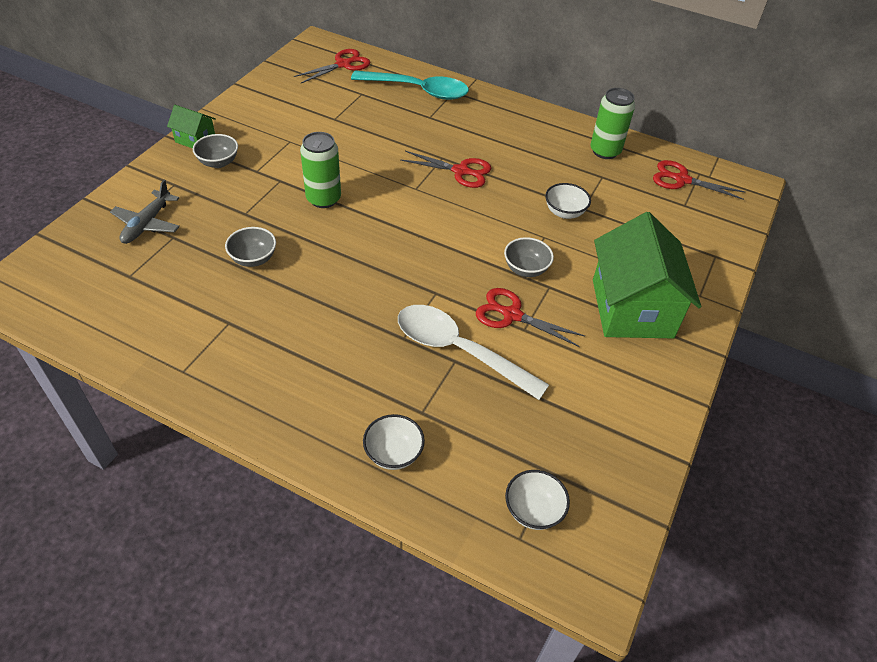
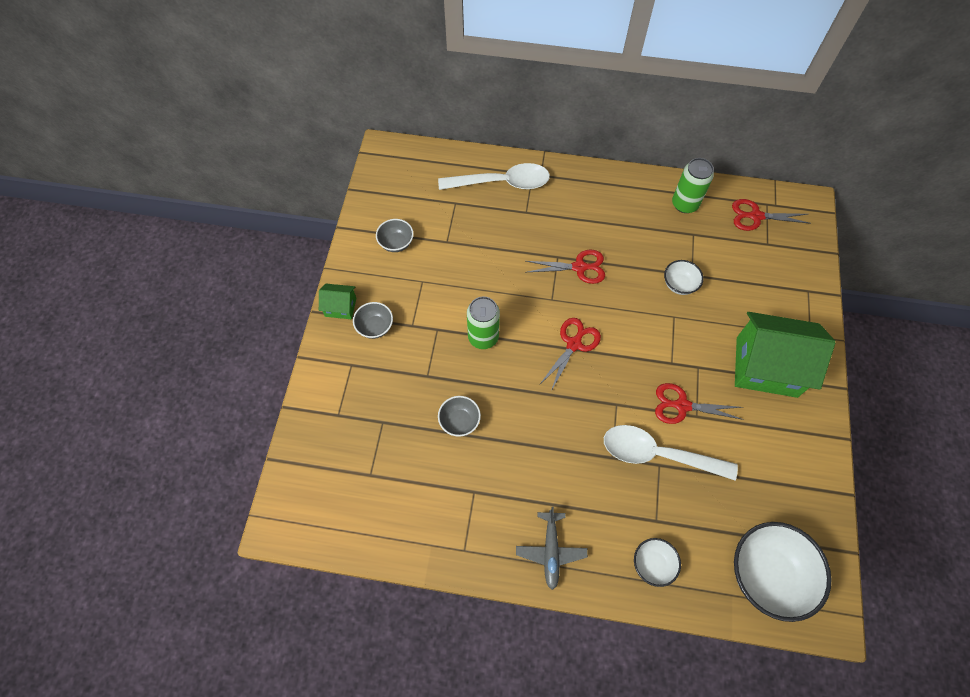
camera: 15 degrees left, 15 degrees up
grey plane [110,180,180,244] -> grey plane moved to [516,507,588,590]
red scissors [294,49,371,83] -> red scissors moved to [539,318,601,391]
turquoise spoon [351,71,469,100] -> white spoon [438,163,550,190]
grey bowl [504,237,554,277] -> grey bowl moved to [376,219,414,252]
white bowl [505,470,570,530] -> white bowl [734,522,832,622], size x1.97
green house [593,212,701,338] -> green house turned 60 degrees counterclockwise [735,312,835,398]

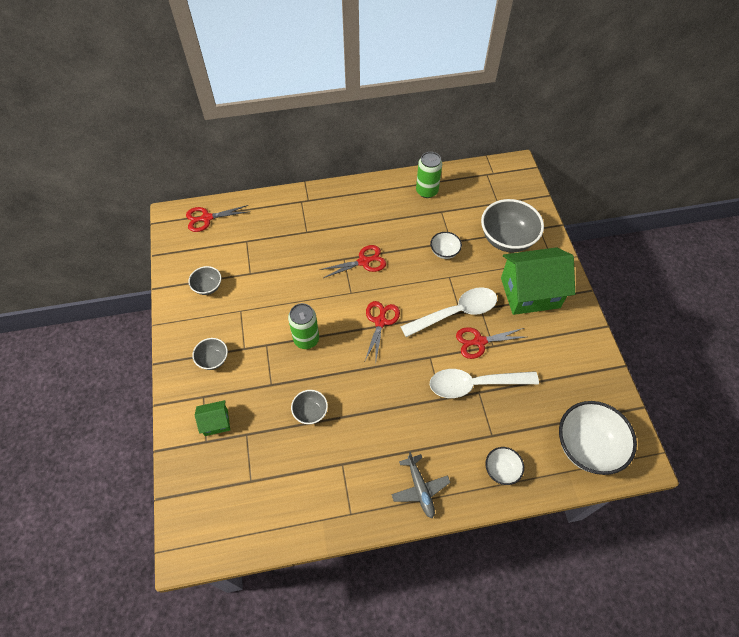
camera: 20 degrees left, 5 degrees down
green house [319,283,356,319] -> green house moved to [195,400,230,436]
white spoon [438,163,550,190] -> white spoon moved to [400,287,497,337]
red scissors [732,199,811,231] -> red scissors moved to [186,205,248,232]
none -> grey bowl [481,199,544,252]

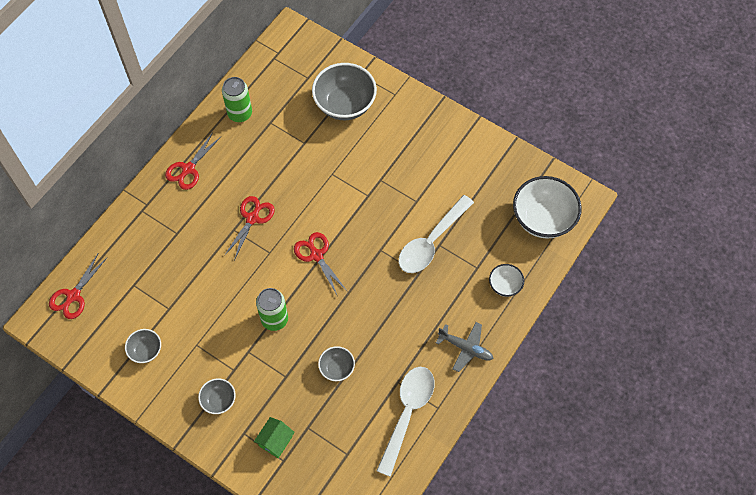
camera: 45 degrees left, 5 degrees up
white spoon [400,287,497,337] -> white spoon moved to [377,367,434,477]
white bowl [430,232,462,259] -> none
red scissors [456,327,526,359] -> red scissors moved to [165,132,222,190]
green house [501,247,575,315] -> none

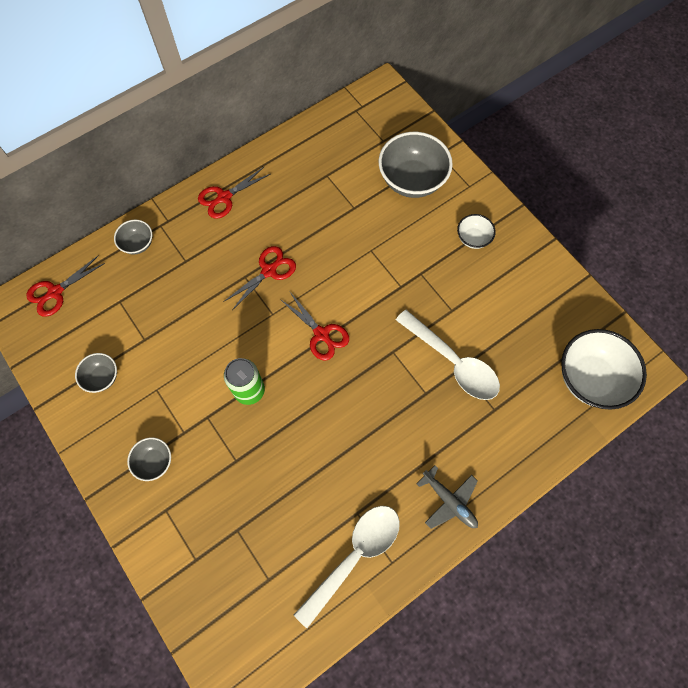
camera: 20 degrees right, 5 degrees up
green can [222,77,252,122] -> none
green house [254,417,295,458] -> none
red scissors [294,232,347,295] -> red scissors turned 150 degrees clockwise [280,292,349,361]
grey bowl [318,346,355,381] -> grey bowl moved to [114,220,152,255]
white spoon [398,195,474,273] -> white spoon turned 105 degrees counterclockwise [396,310,500,400]
white bowl [489,264,524,297] -> white bowl moved to [457,214,496,249]

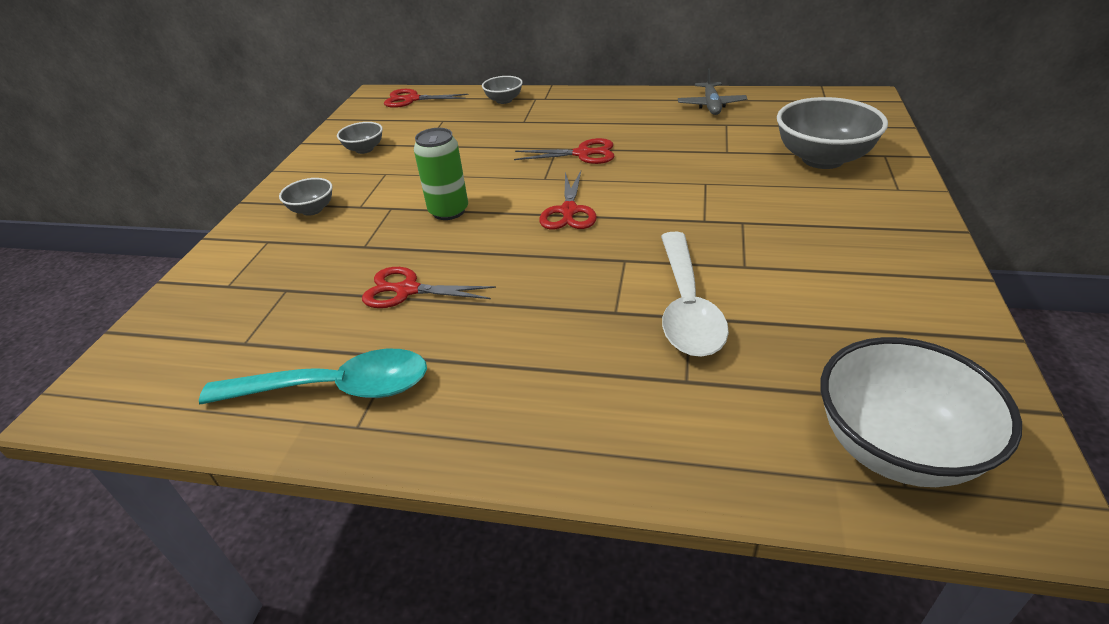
camera: 50 degrees right, 30 degrees down
red scissors [198,167,270,219] -> red scissors moved to [362,267,496,308]
white spoon [294,506,400,628] -> turquoise spoon [199,349,427,404]
grey plane [417,465,478,529] -> grey plane moved to [678,68,747,115]
white bowl [457,214,496,249] -> none

